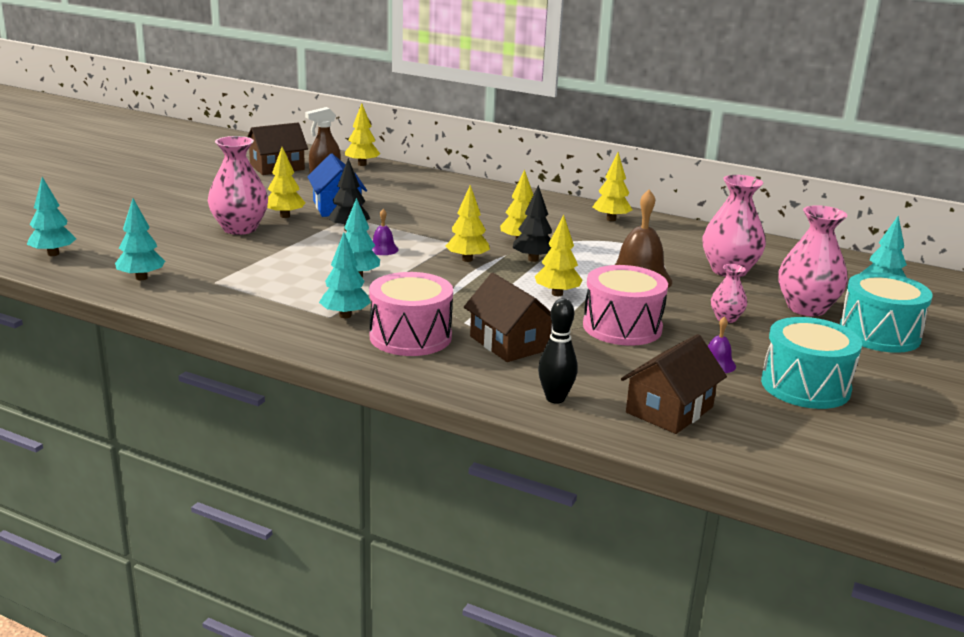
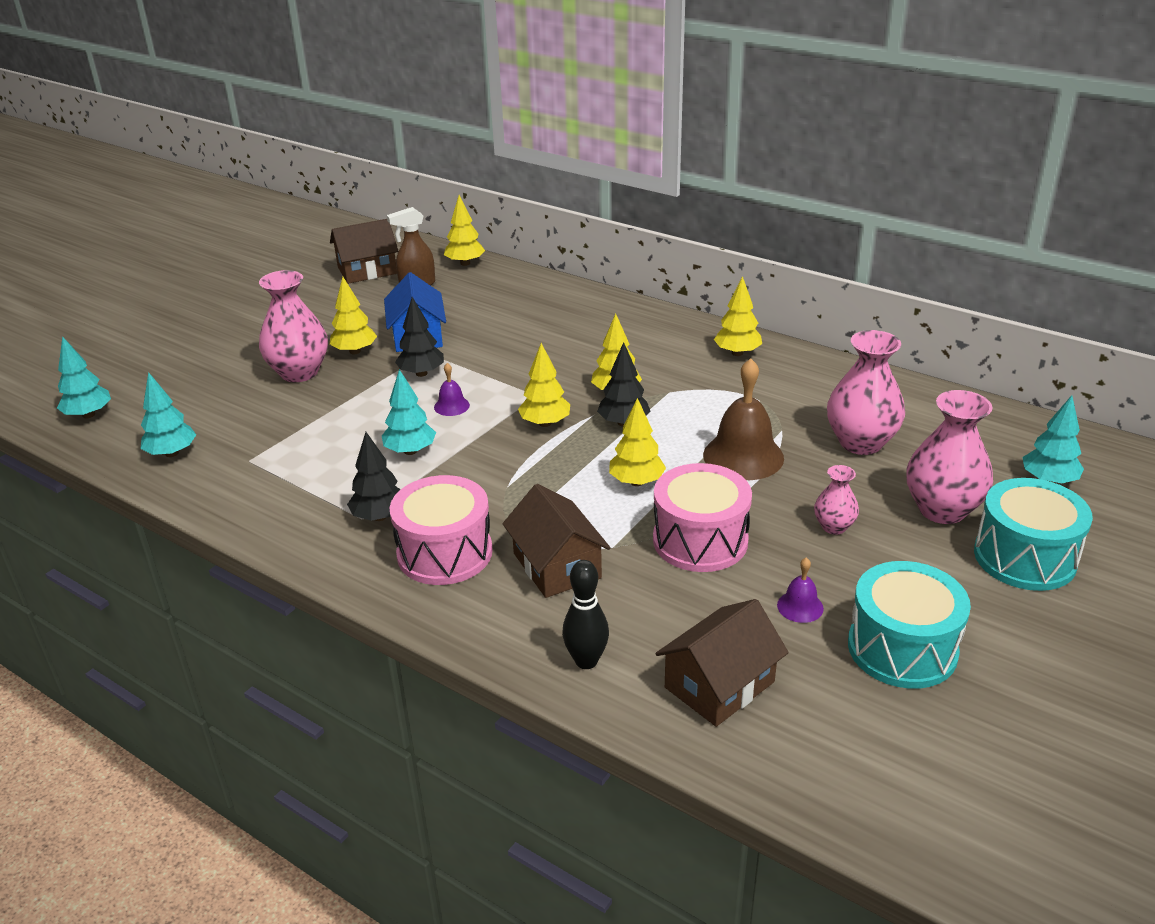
camera: 10 degrees right, 10 degrees up
turquoise tree [319,233,371,318] -> black tree [347,432,401,521]

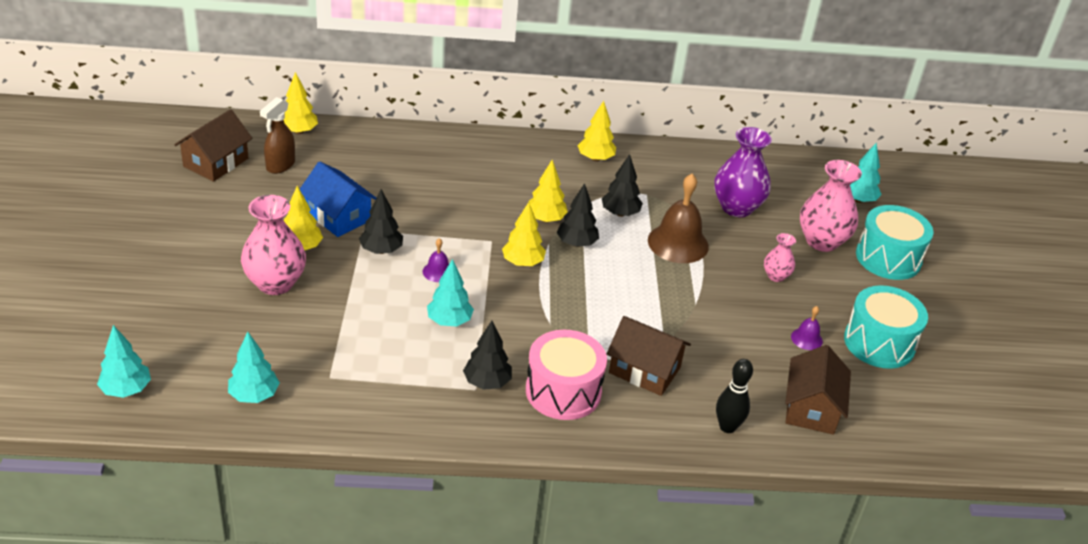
camera: 40 degrees left, 5 degrees up
yellow tree [609,398,666,486] -> none
pink drum [653,463,752,572] -> none
pink vase [827,330,905,455] -> purple vase [714,127,772,217]
none -> black tree [602,154,643,217]

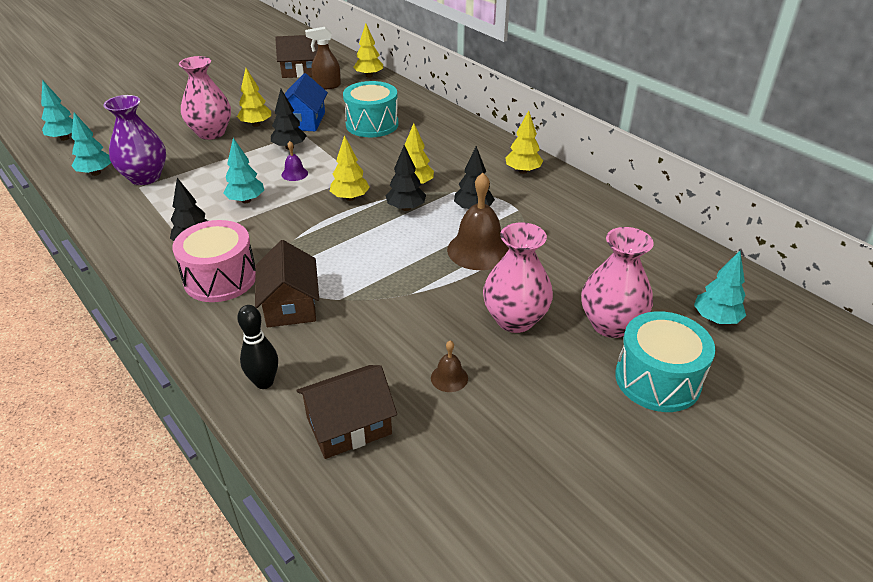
camera: 55 degrees right, 0 degrees up
purple vase [714,127,772,217] -> purple vase moved to [103,95,166,185]
pink vase [764,233,796,282] -> pink vase [483,222,553,333], size x1.91
purple bell [791,306,823,350] -> brown bell [431,341,468,392]
turquoise drum [844,285,928,369] -> turquoise drum moved to [343,81,399,137]

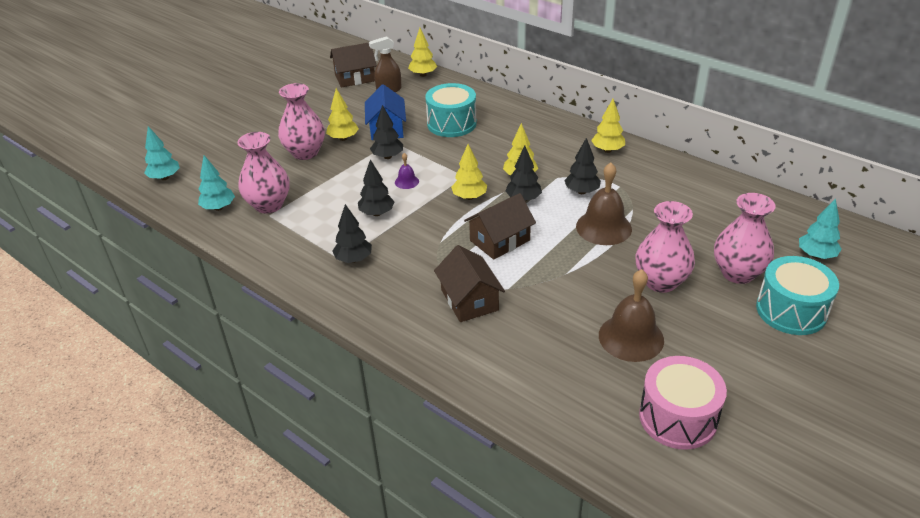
camera: 10 degrees left, 0 degrees up
purple vase [103,95,166,185] -> pink vase [237,132,290,214]
pink drum [172,220,256,302] -> pink drum moved to [639,356,727,450]
turquoise tree [223,138,264,203] -> black tree [358,159,394,216]
black bowling pin [237,305,278,389] -> none
brown house [296,365,397,459] -> brown house moved to [464,193,536,260]
brown bell [431,341,468,392] -> brown bell [599,269,664,362], size x2.08

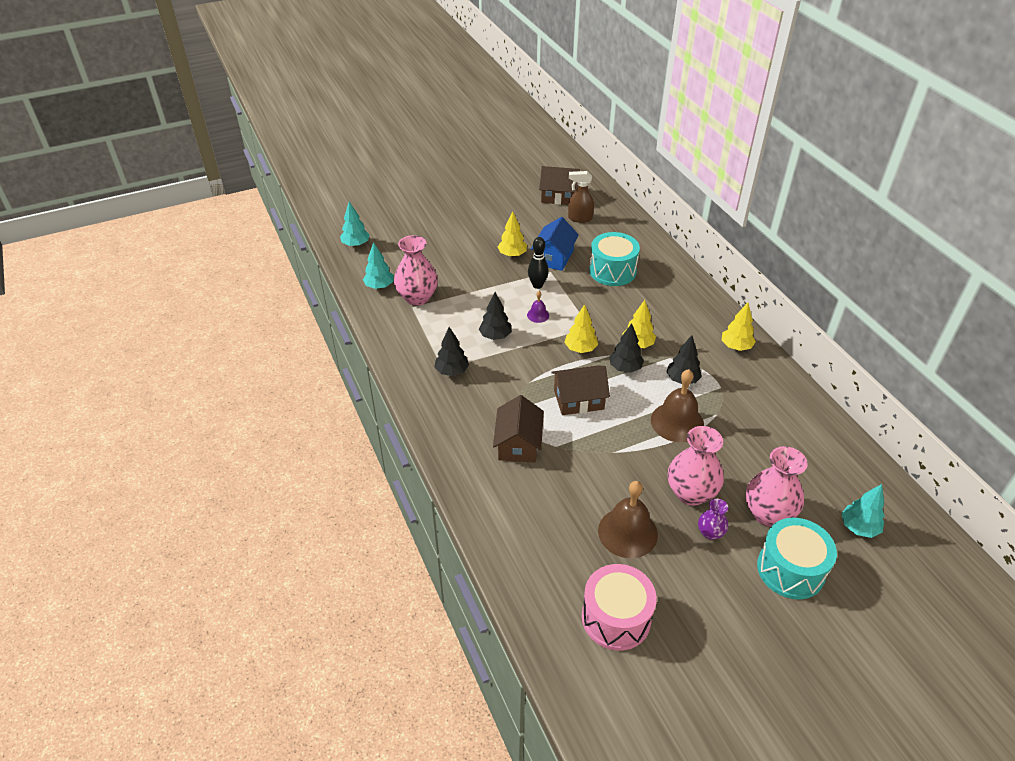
camera: 25 degrees right, 5 degrees up
pink vase [278,83,325,160] -> none
black tree [370,105,403,159] -> black bowling pin [528,237,549,289]
yellow tree [408,28,437,77] -> none
none -> purple vase [698,499,728,540]

